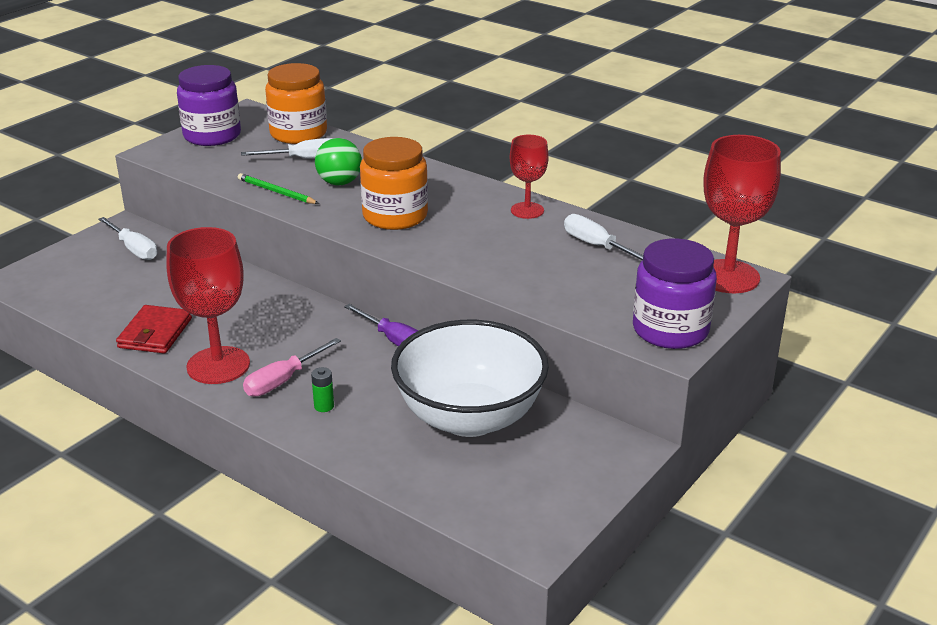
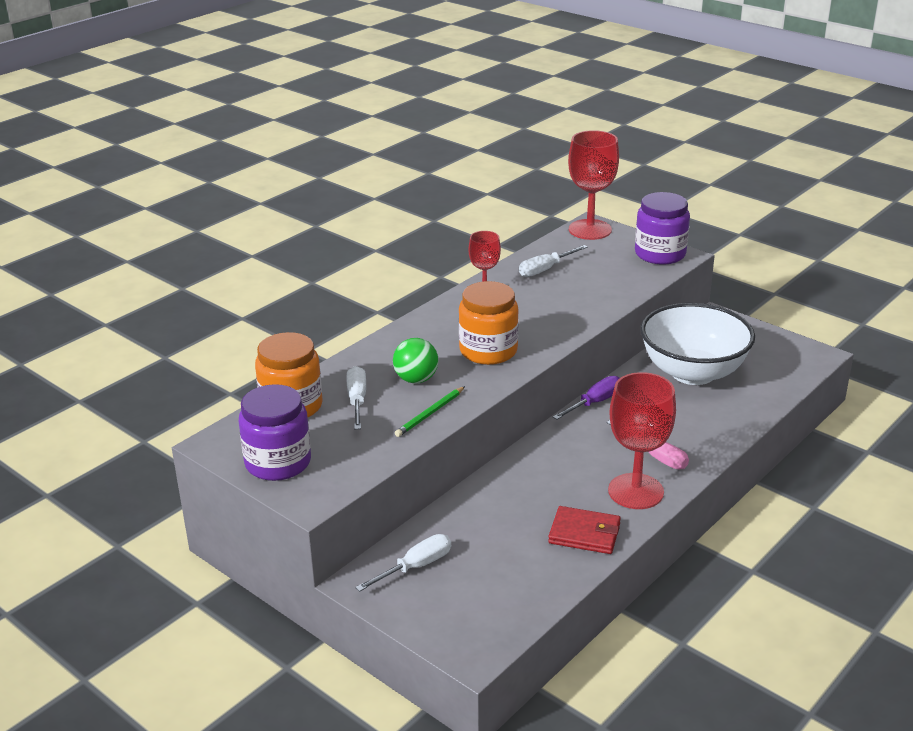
camera: 85 degrees left, 0 degrees up
green battery [311,367,334,412] -> none

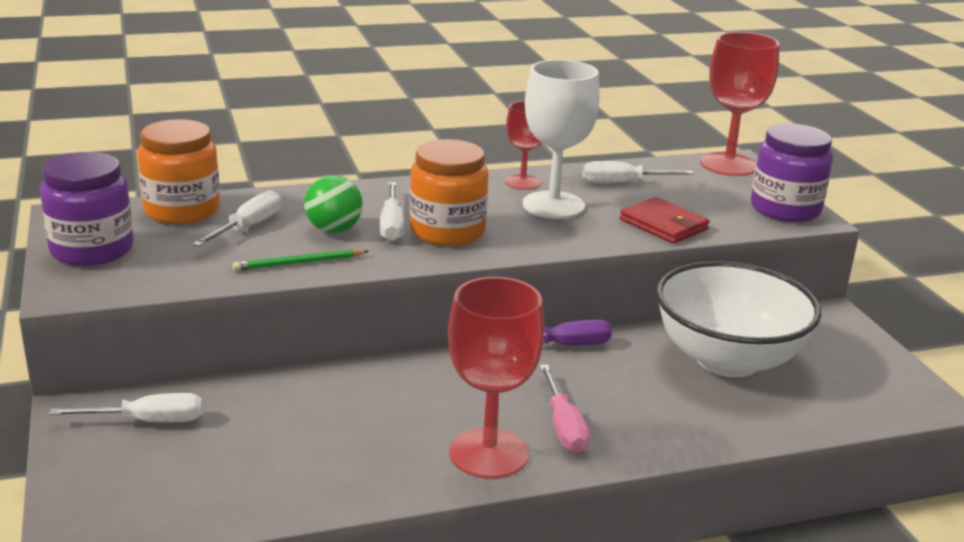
camera: 30 degrees right, 5 degrees down
red wallet [548,506,621,554] -> red wallet moved to [620,197,710,244]
none -> white screwdriver [380,182,405,241]
none -> white goblet [522,60,600,219]

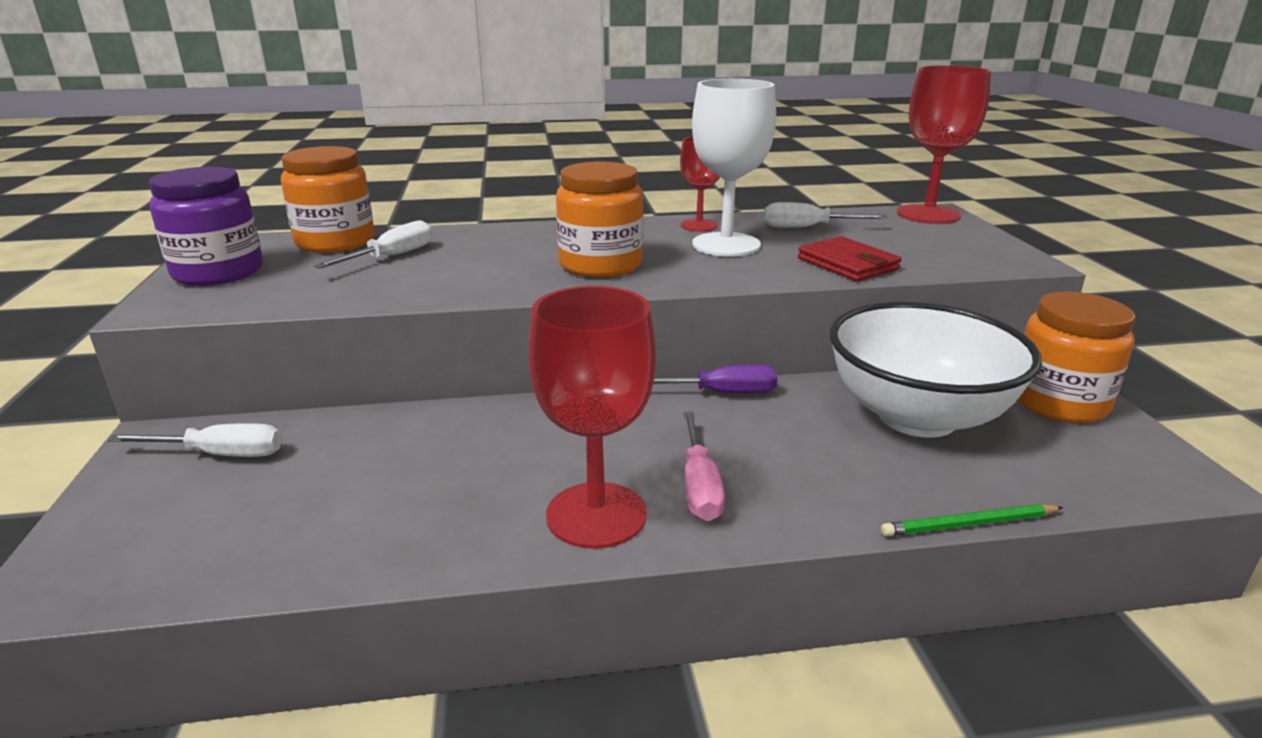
camera: 10 degrees right, 0 degrees up
green pencil [233,249,369,271] -> green pencil moved to [881,504,1063,536]
green ball [304,175,363,233] -> none
white screwdriver [380,182,405,241] -> none
purple jar [751,124,833,222] -> none
none -> orange jar [1017,292,1135,423]

